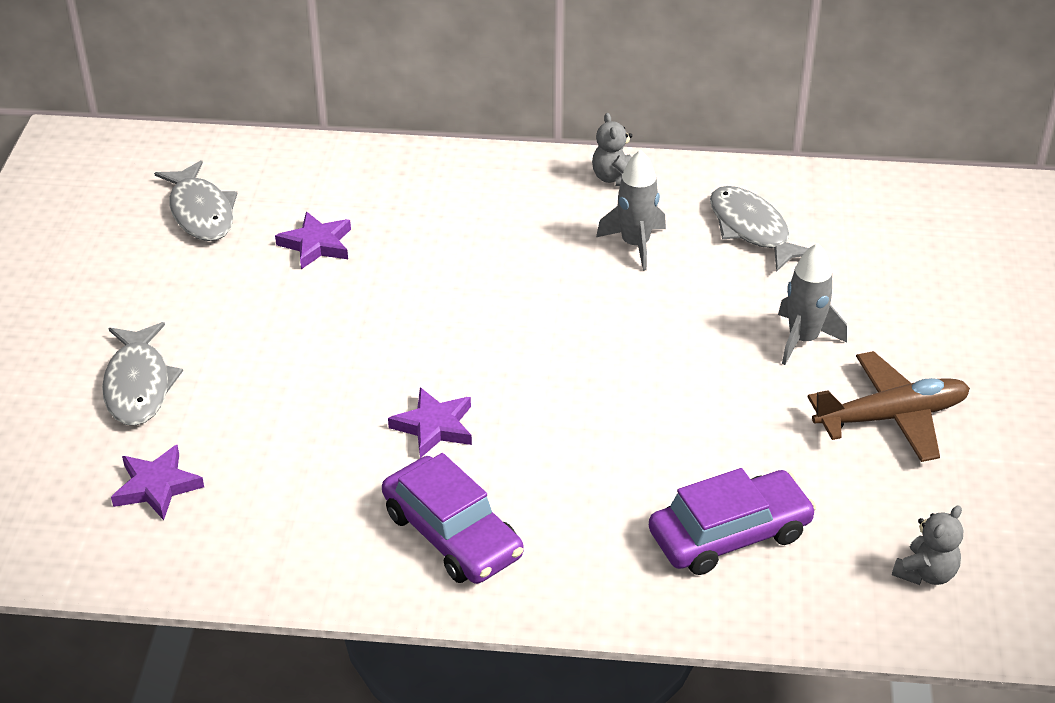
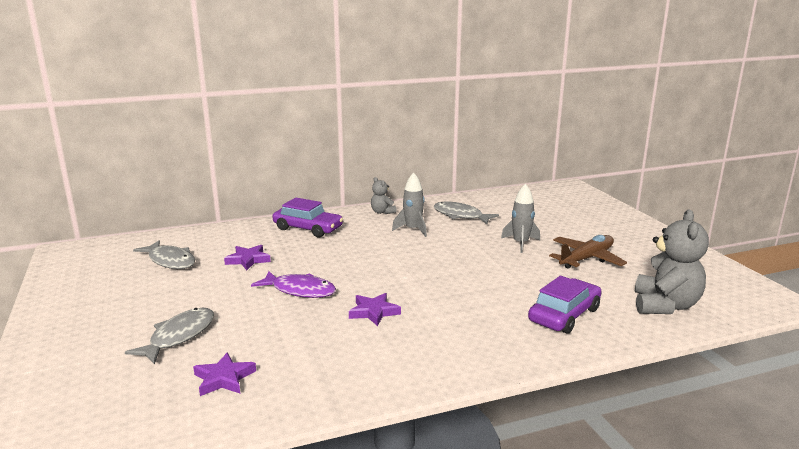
camera: 25 degrees left, 20 degrees down
grey fish [102,322,183,426] -> grey fish turned 120 degrees counterclockwise [125,308,214,364]
purple car [382,453,523,584] -> purple car moved to [272,198,343,237]
grey teddy bear [892,505,963,585] -> grey teddy bear [635,209,709,314], size x1.99
none -> purple fish [251,271,336,298]

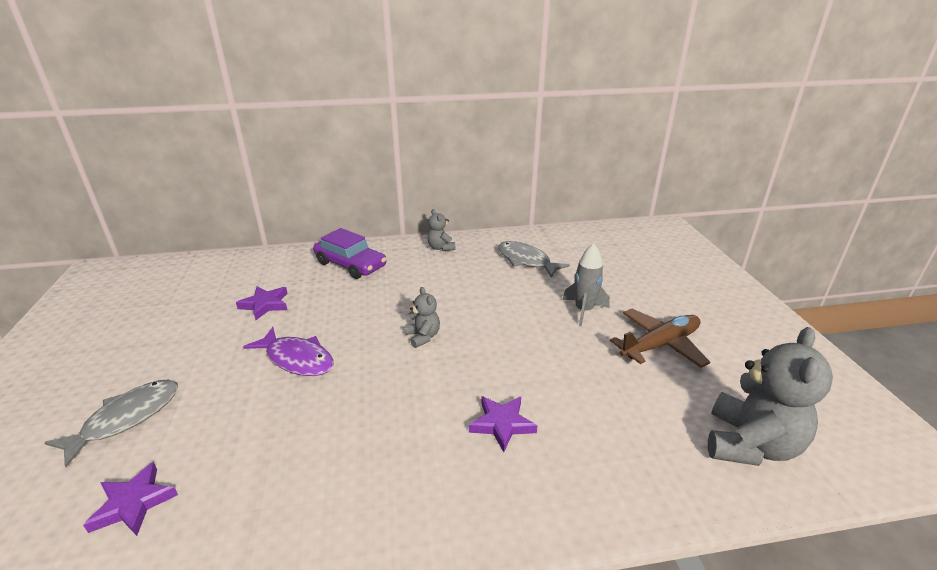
camera: 10 degrees right, 10 degrees up
grey fish [133,241,195,269] -> none
purple star [349,293,401,326] -> purple star moved to [469,396,537,452]
grey rocket [392,172,427,237] -> none
purple car [528,276,602,334] -> none
none -> grey teddy bear [405,287,440,348]

